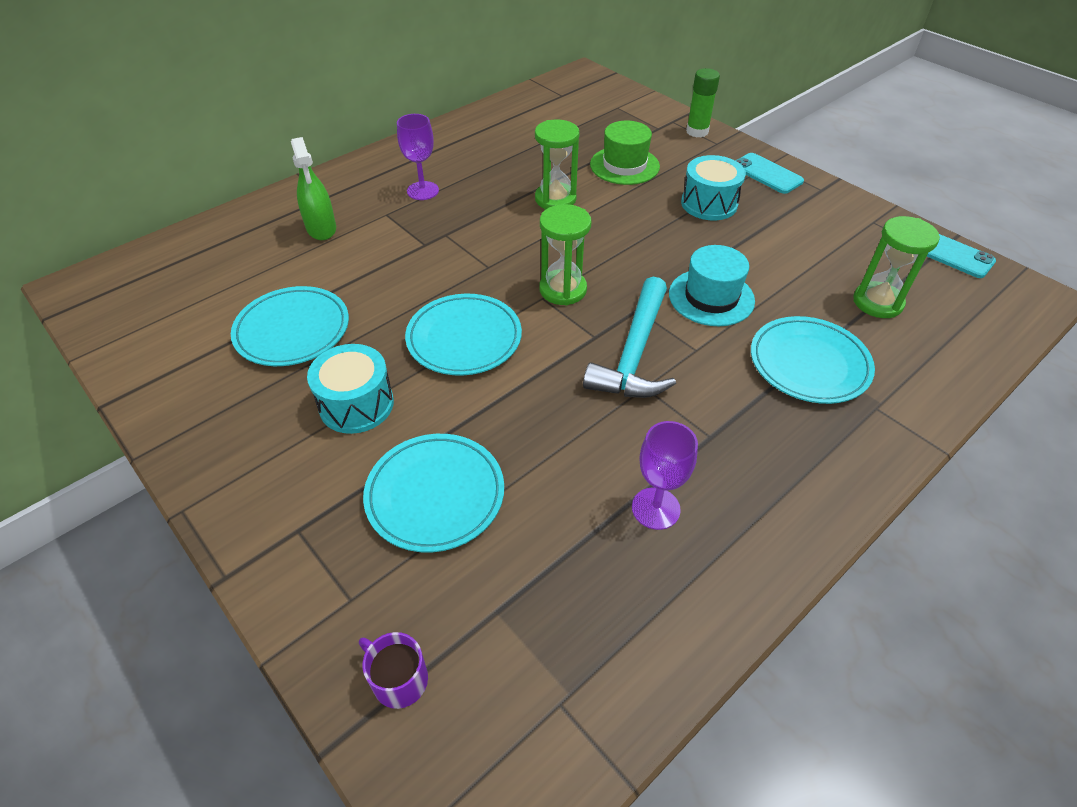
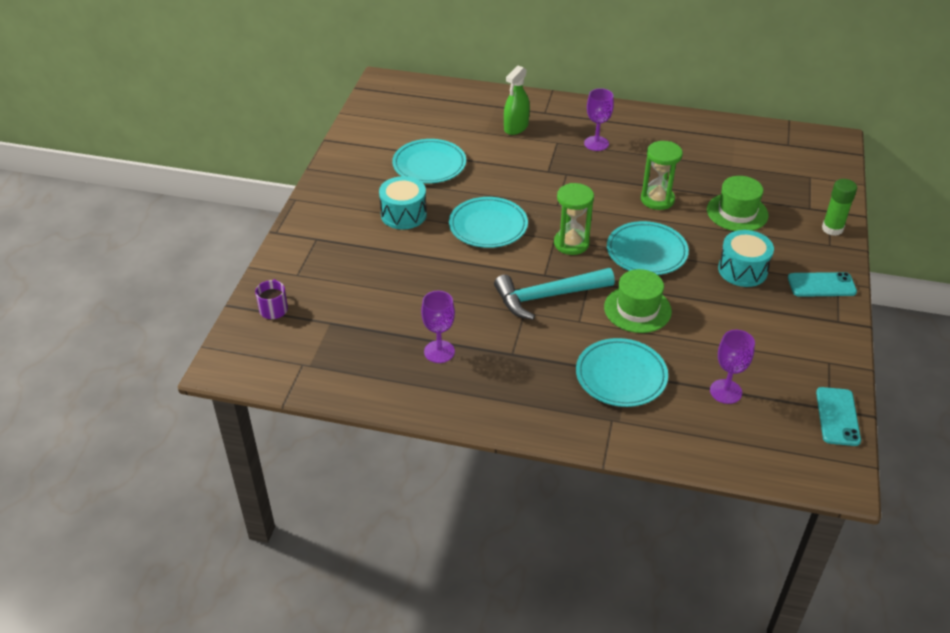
camera: 55 degrees right, 5 degrees down
turquoise plate [363,434,504,552] -> turquoise plate moved to [607,221,689,275]
turquoise hat [669,245,755,326] -> green hat [604,269,672,333]
turquoise phone [735,153,804,194] -> turquoise phone turned 75 degrees clockwise [788,272,857,297]
green hourglass [853,216,940,318] -> purple goblet [710,330,755,404]

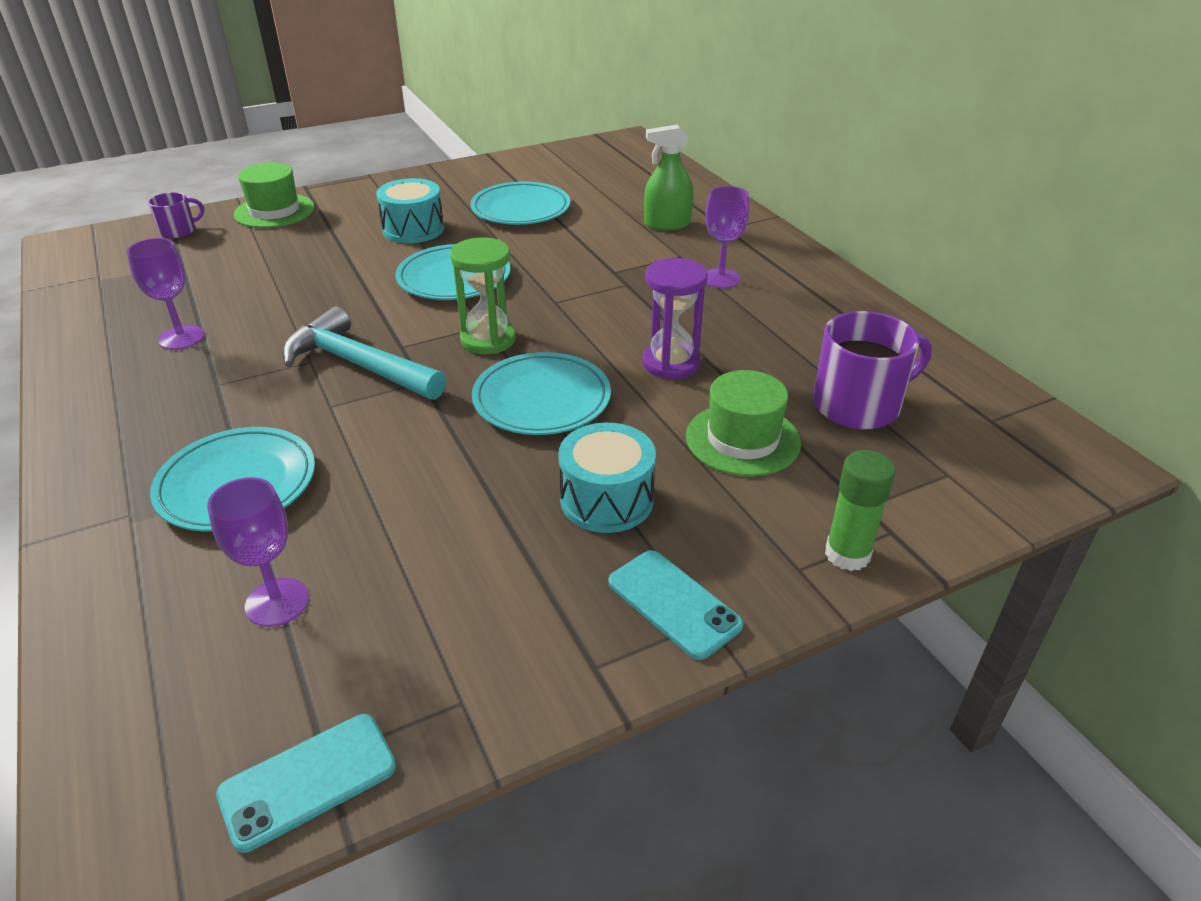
camera: 50 degrees right, 5 degrees down
green hat [604,269,672,333] -> green hat moved to [234,163,315,228]
green hourglass [641,141,683,210] -> purple hourglass [642,258,708,379]
none -> purple mug [813,311,932,430]

